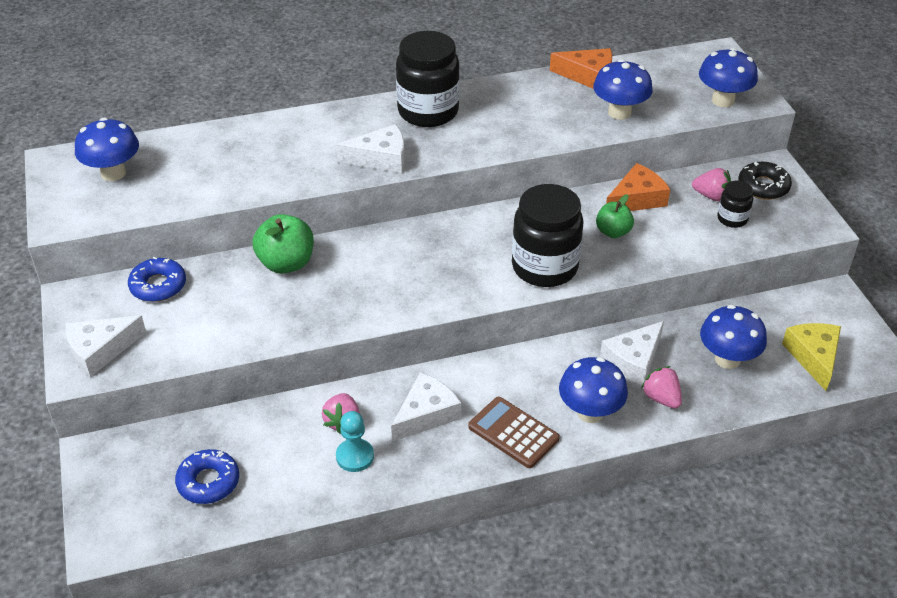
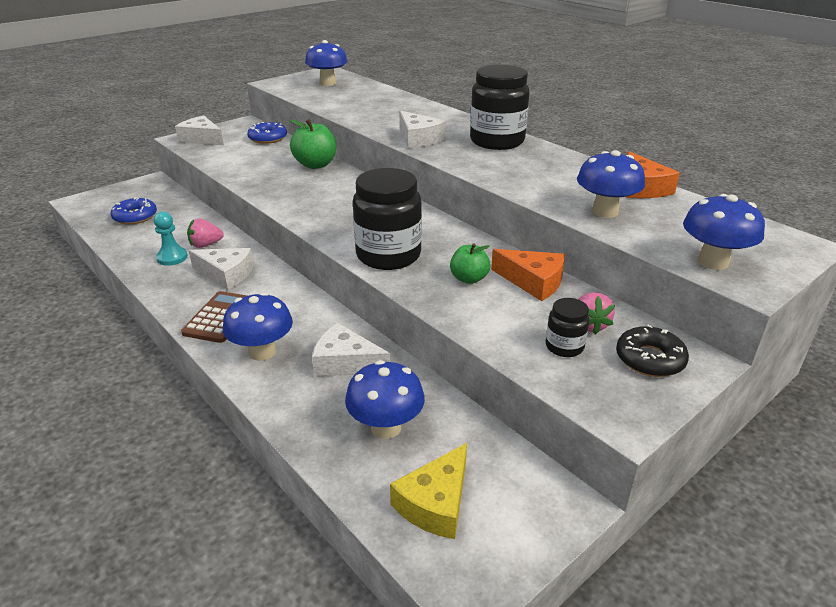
camera: 65 degrees right, 10 degrees down
pink strawberry [641,366,682,409] -> none
yellow cheese [782,323,841,391] -> yellow cheese turned 150 degrees clockwise [390,443,467,539]

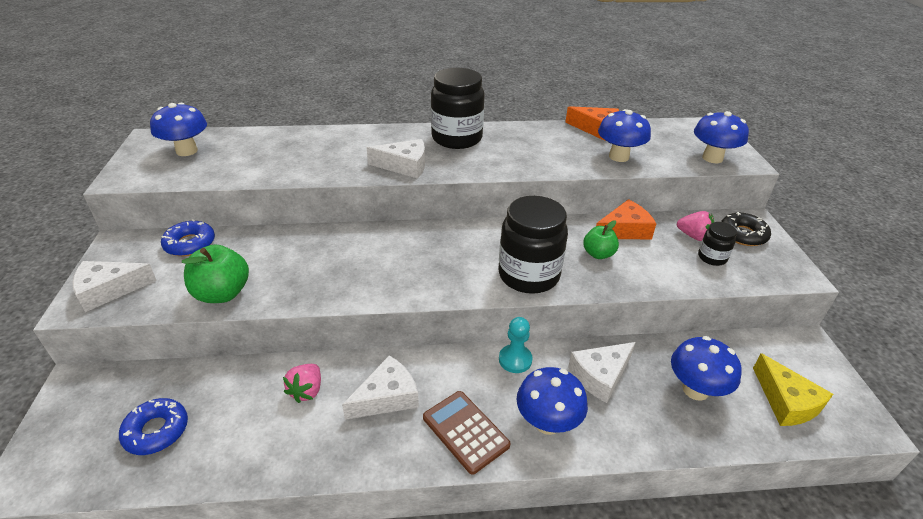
camera: 55 degrees left, 5 degrees up
turquoise pawn [154,212,188,266] -> turquoise pawn moved to [499,317,533,373]
green apple [289,119,336,169] -> green apple moved to [182,245,249,303]

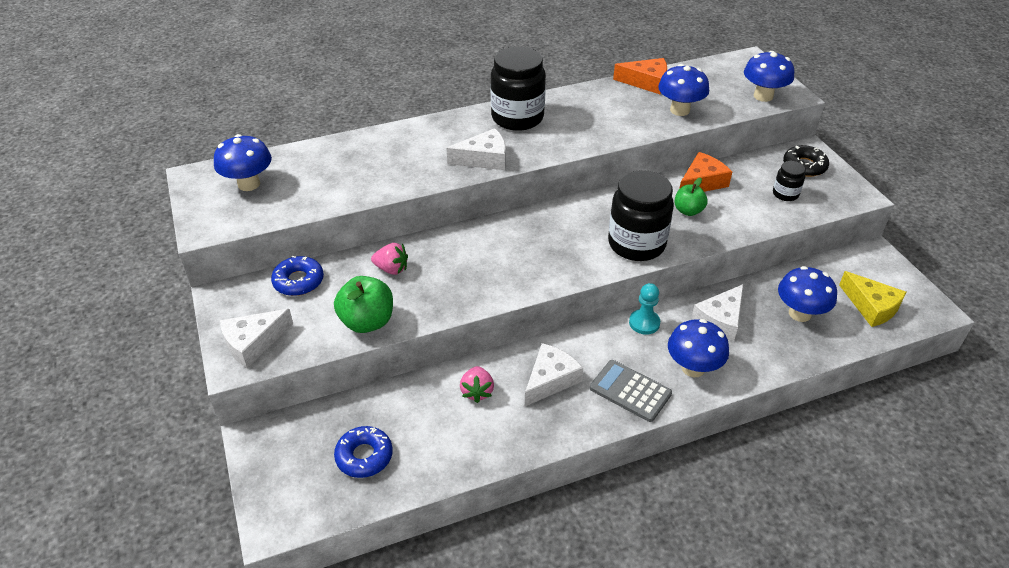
camera: 15 degrees left, 5 degrees up
brown calculator [423,391,511,474] -> grey calculator [590,360,672,422]
pink strawberry [677,211,714,241] -> pink strawberry moved to [371,243,408,275]

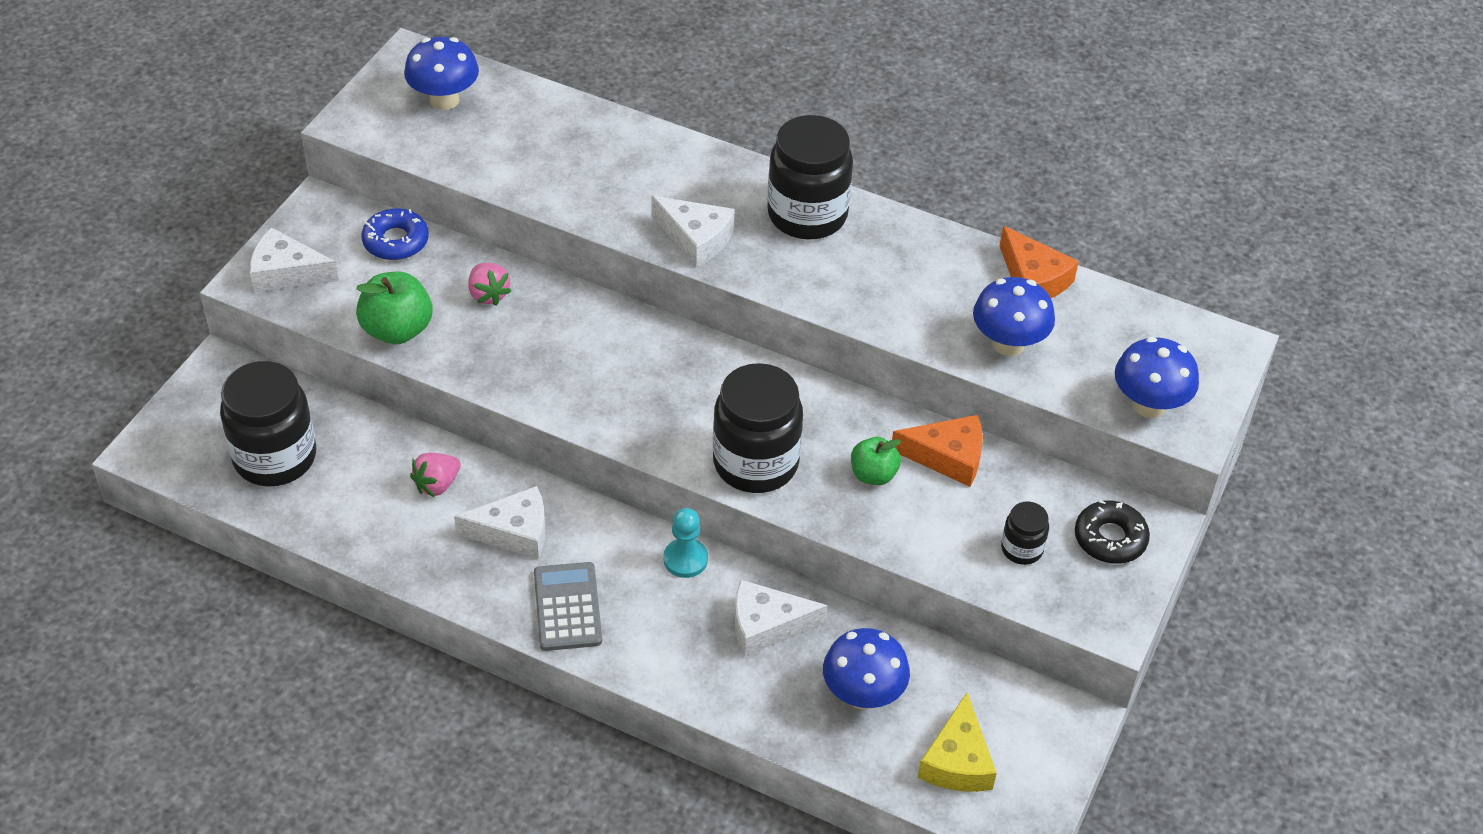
camera: 45 degrees right, 5 degrees up
blue donut [334,426,393,478] -> black jar [220,361,316,487]
blue mushroom [668,319,729,377] -> none

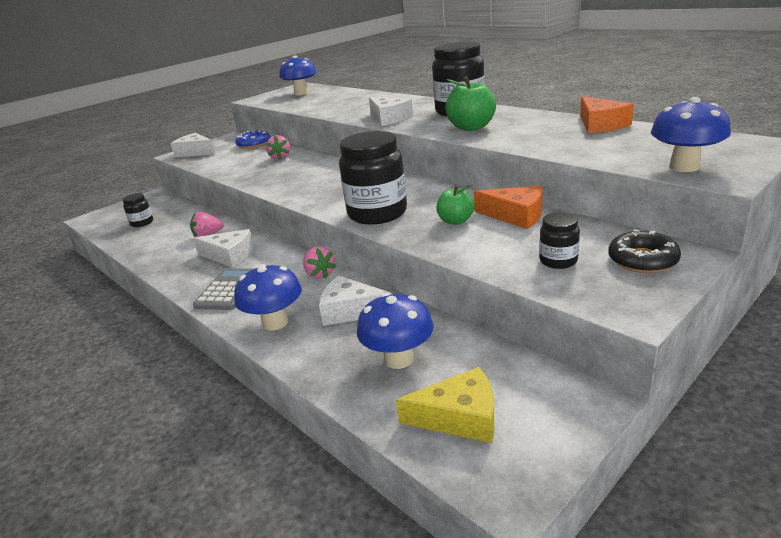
camera: 25 degrees right, 20 degrees down
black jar [220,361,316,487] -> black jar [122,193,153,227], size x0.48
green apple [356,272,433,344] -> green apple moved to [445,76,496,131]
turquoise pawn [663,508,708,578] -> pink strawberry [303,246,337,279]
yellow cheese [917,693,997,792] -> yellow cheese turned 120 degrees counterclockwise [396,367,494,443]
blue mushroom [973,277,1055,356] -> blue mushroom moved to [234,264,302,331]

